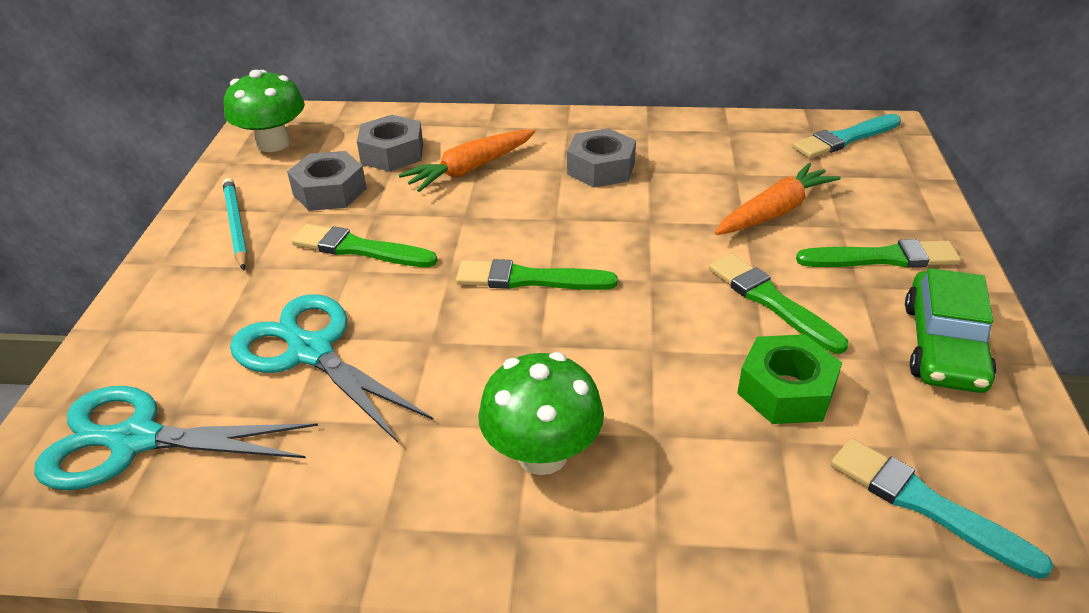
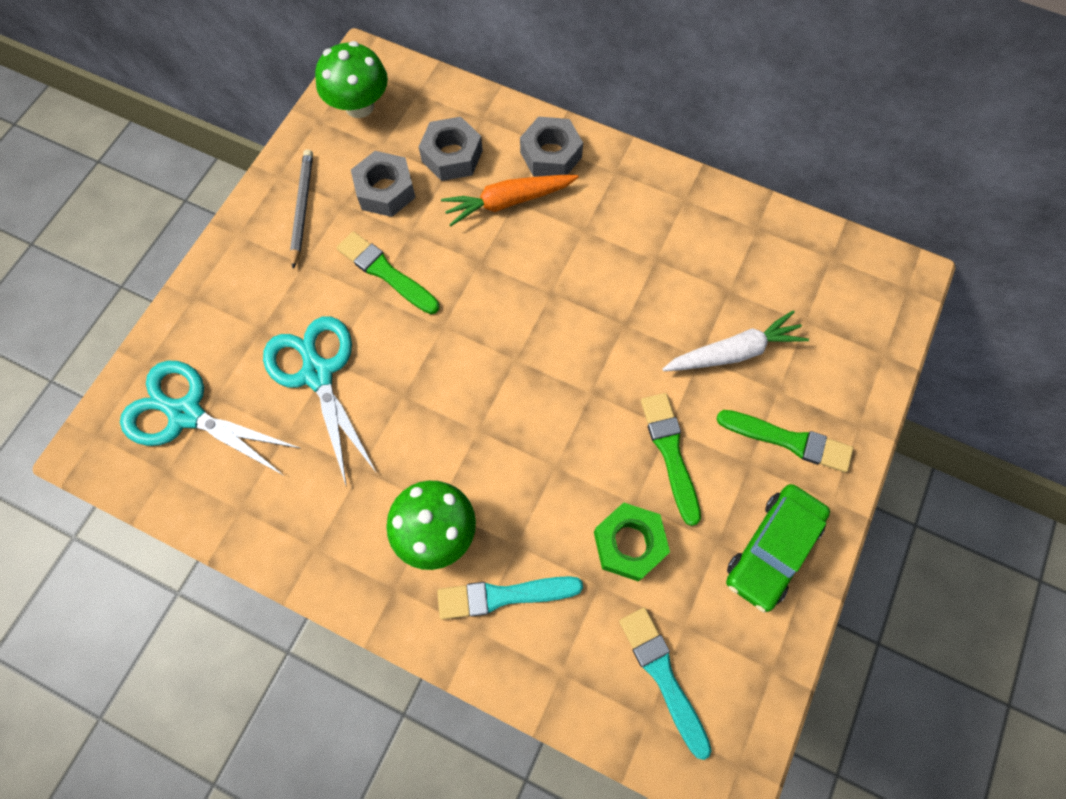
camera: 20 degrees right, 30 degrees up
turquoise pencil [223,178,248,270] -> grey pencil [290,149,313,269]
green brush [456,259,618,290] -> none
grey nut [567,128,636,187] -> grey nut moved to [520,117,583,177]
orange carrot [715,163,841,235] -> white carrot [663,310,809,371]
turquoise brush [792,114,901,158] -> turquoise brush moved to [437,576,583,620]

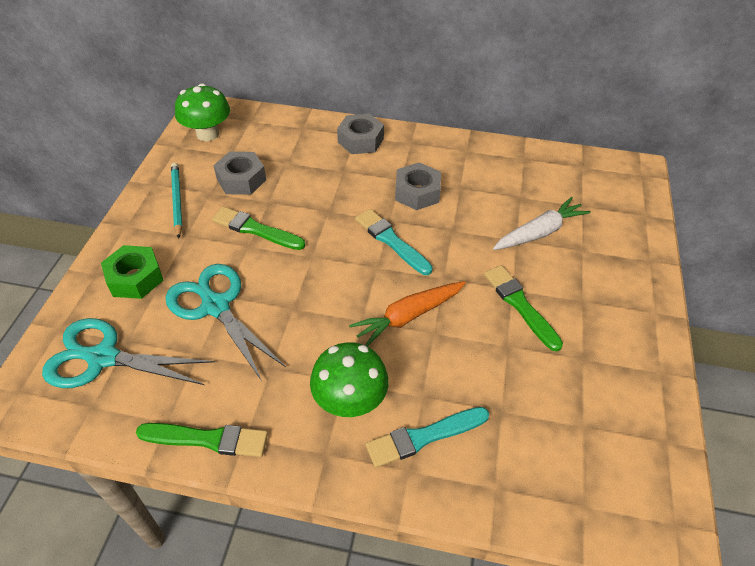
camera: 15 degrees left, 20 degrees down
grey pencil [290,149,313,269] -> turquoise pencil [171,162,182,239]
grey nut [419,117,483,181] -> grey nut moved to [395,162,441,210]
orange carrot [441,175,579,226] -> orange carrot moved to [349,281,466,347]
green nut [594,502,670,582] -> green nut moved to [101,245,164,299]
turquoise brush [619,607,712,760] -> turquoise brush moved to [355,209,433,275]
green brush [717,410,853,473] -> green brush moved to [136,423,268,457]
green car [726,484,830,613] -> none

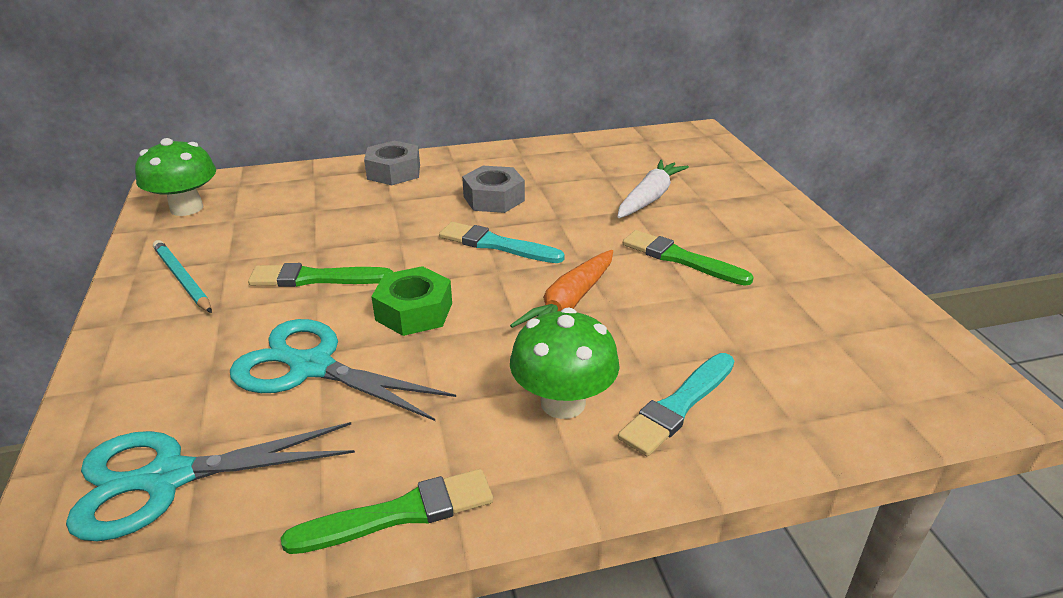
camera: 25 degrees left, 15 degrees down
green nut [101,245,164,299] -> green nut moved to [371,266,452,336]
grey nut [213,152,266,195] -> none

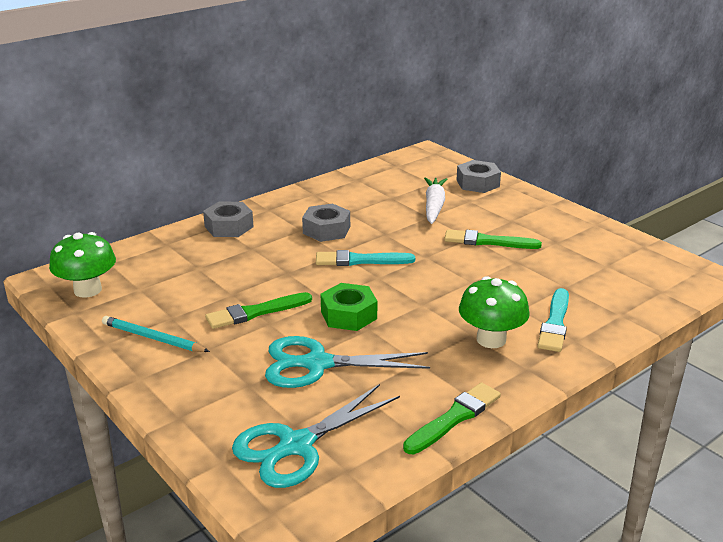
camera: 25 degrees left, 5 degrees down
orange carrot [510,250,613,328] -> none
none -> grey nut [456,160,501,193]

